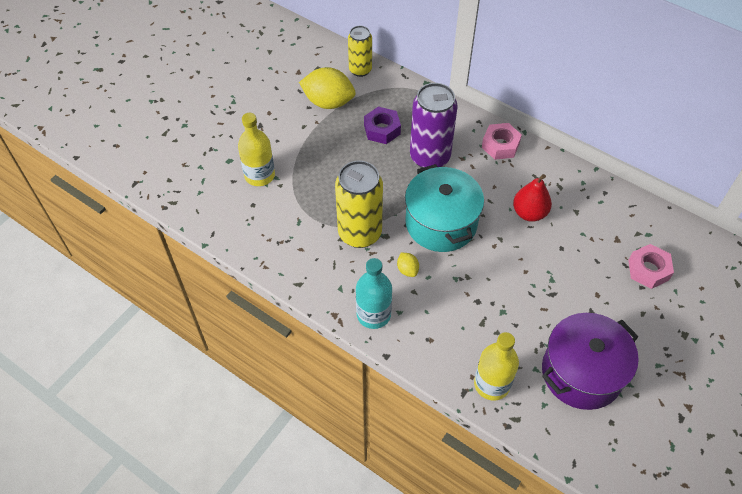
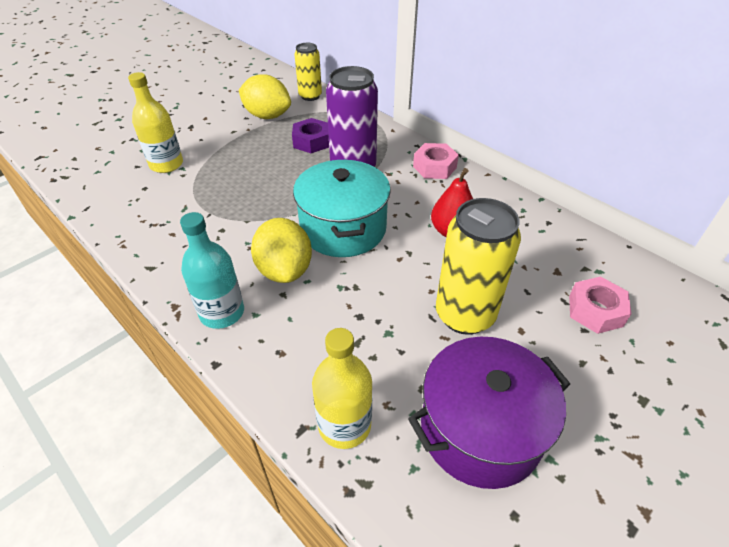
camera: 10 degrees right, 10 degrees down
yellow can [335,161,383,248] -> yellow can moved to [436,198,521,335]
yellow lemon [397,253,419,277] -> yellow lemon [251,218,312,283], size x2.18

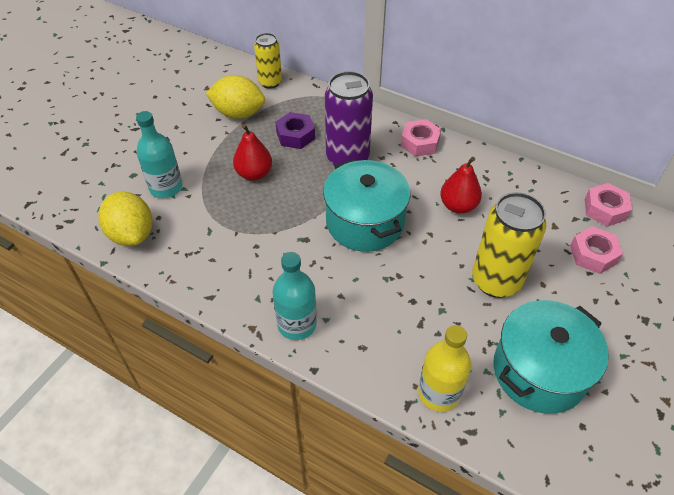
camera: 15 degrees left, 5 degrees up
yellow bottle [128,72,183,173] -> turquoise bottle [136,111,183,198]
yellow lemon [251,218,312,283] -> yellow lemon moved to [98,191,152,246]
purple pot [408,337,570,489] -> turquoise pot [493,300,609,414]
none -> red pear [233,124,272,181]
none -> pink nut [585,183,632,226]

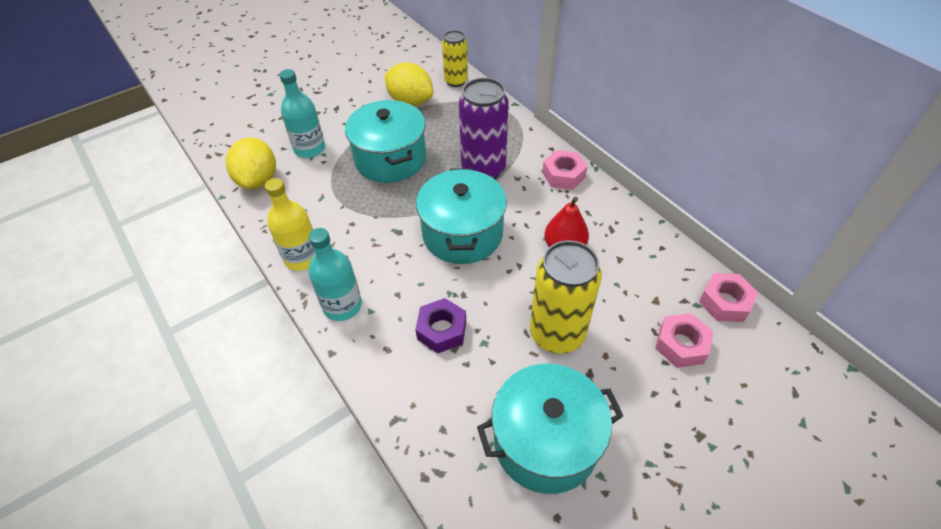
camera: 25 degrees right, 0 degrees up
red pear [233,124,272,181] -> turquoise pot [345,100,426,183]
purple nut [275,112,315,149] -> purple nut moved to [415,298,466,353]
yellow bottle [418,325,471,412] -> yellow bottle moved to [265,178,315,271]

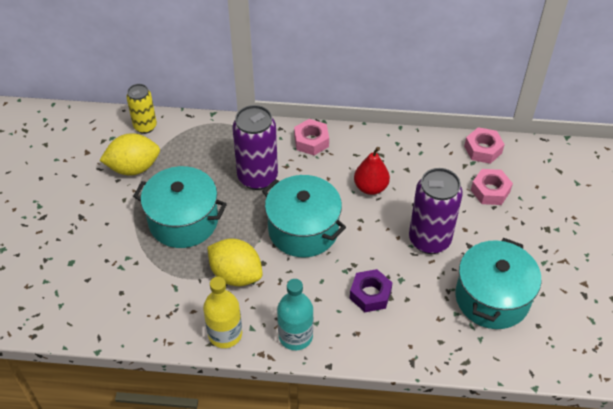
camera: 50 degrees left, 0 degrees up
yellow lemon [226,138,276,189] -> yellow lemon moved to [207,239,263,286]
turquoise bottle [279,69,325,158] -> none
yellow can [530,240,602,354] -> purple can [409,168,463,254]

